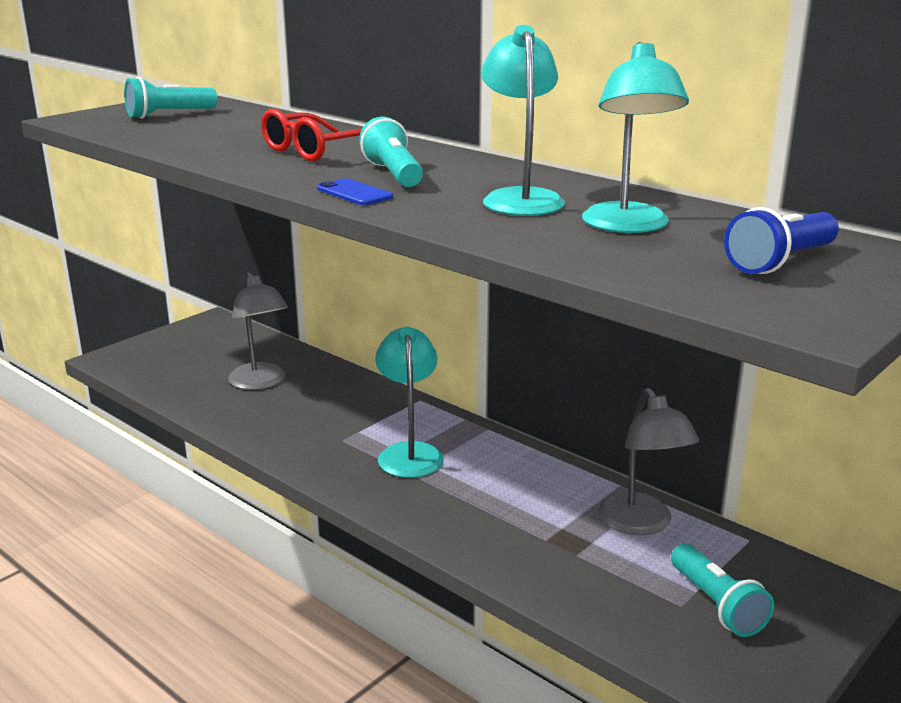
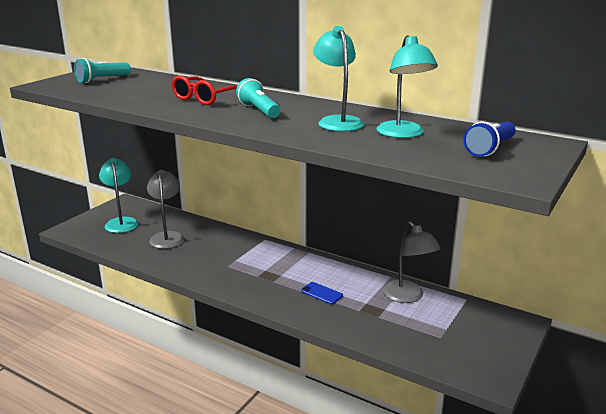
camera: 10 degrees left, 0 degrees up
grey lamp [228,272,288,390] -> grey lamp turned 150 degrees counterclockwise [147,170,184,249]
blue phone [317,178,393,205] -> blue phone moved to [301,282,343,304]
turquoise lamp [375,326,444,478] -> turquoise lamp moved to [99,158,139,233]
turquoise flashlight [671,544,774,637] -> none

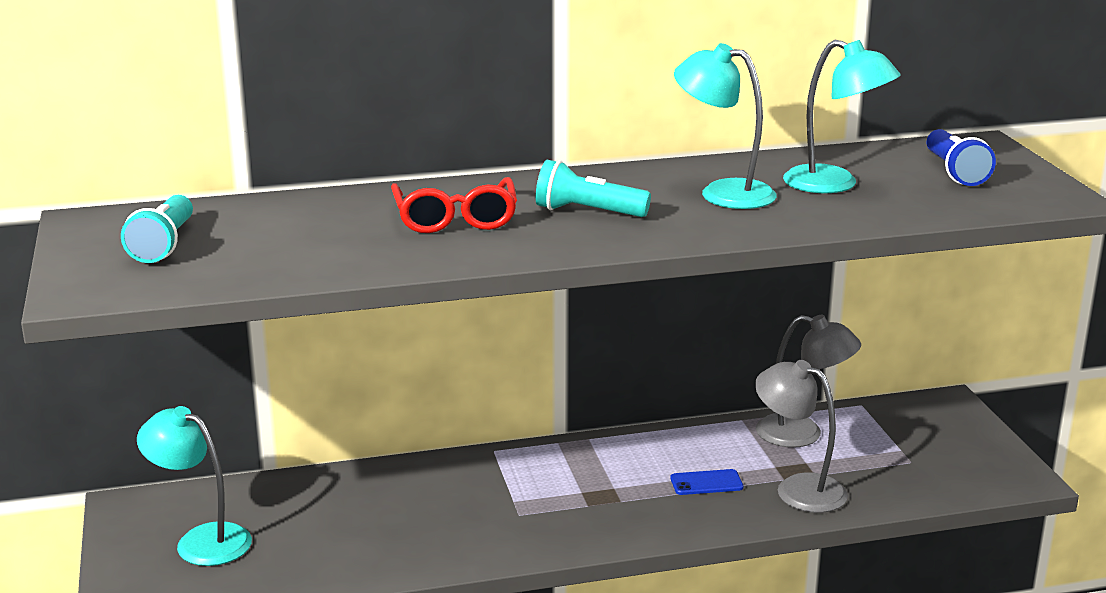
camera: 45 degrees left, 0 degrees up
grey lamp [147,170,184,249] -> grey lamp moved to [755,360,848,513]

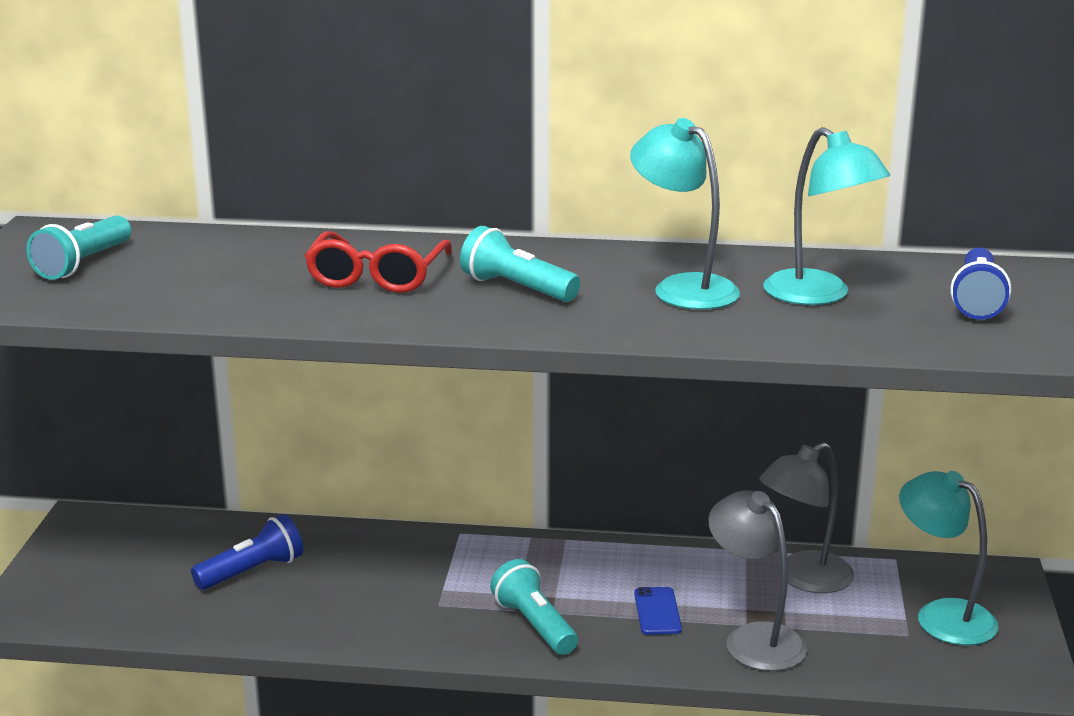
camera: 20 degrees right, 0 degrees up
turquoise lamp [137,406,252,566] -> turquoise lamp moved to [899,471,998,645]
blue phone [671,469,743,495] -> blue phone turned 75 degrees clockwise [634,587,682,635]
grey lamp [756,315,861,448] -> grey lamp turned 105 degrees clockwise [760,442,854,593]
none -> blue flashlight [191,514,303,590]
none -> turquoise flashlight [490,559,578,655]

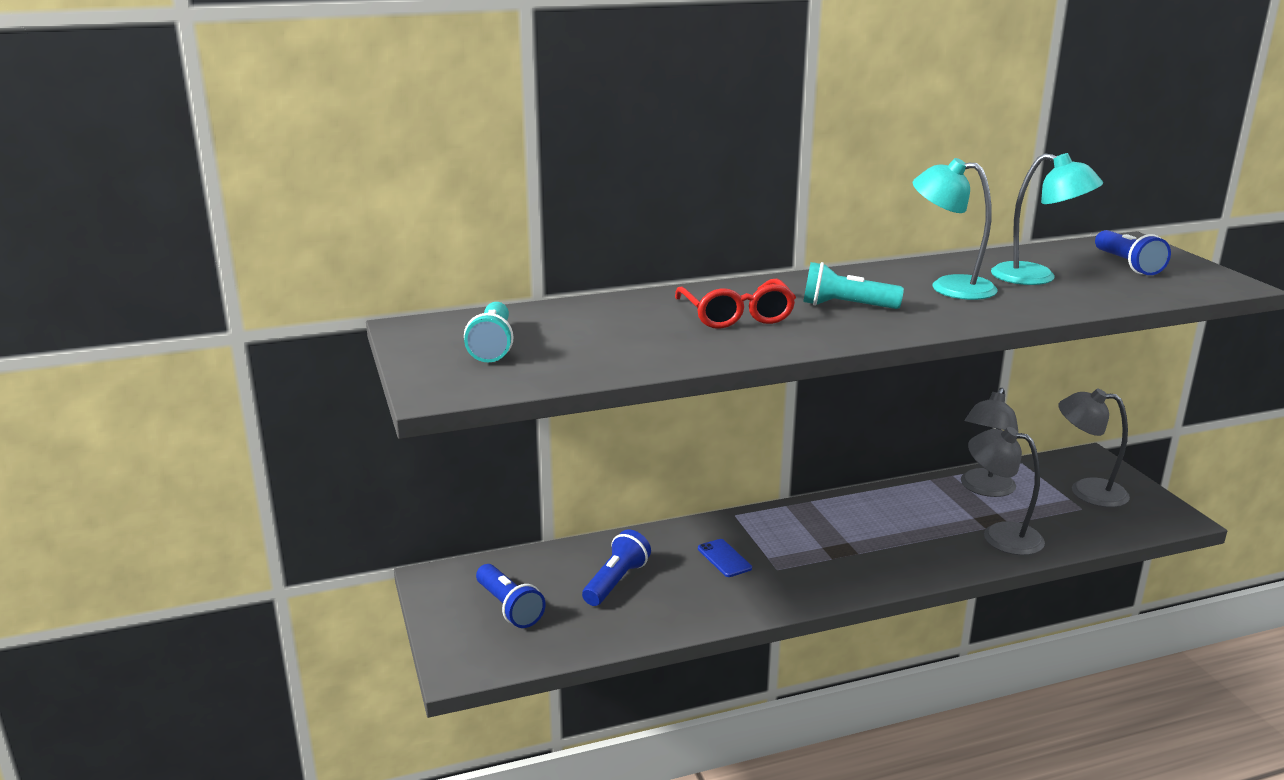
camera: 25 degrees left, 0 degrees up
turquoise flashlight [490,559,578,655] -> none
blue phone [634,587,682,635] -> blue phone moved to [698,539,752,577]
turquoise lamp [899,471,998,645] -> grey lamp [1058,389,1130,507]
none -> blue flashlight [476,564,546,628]

